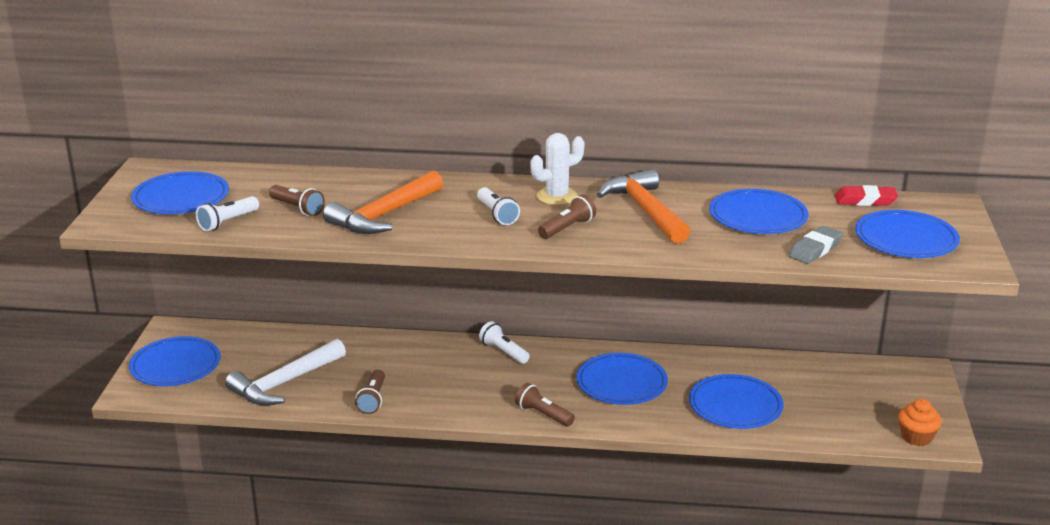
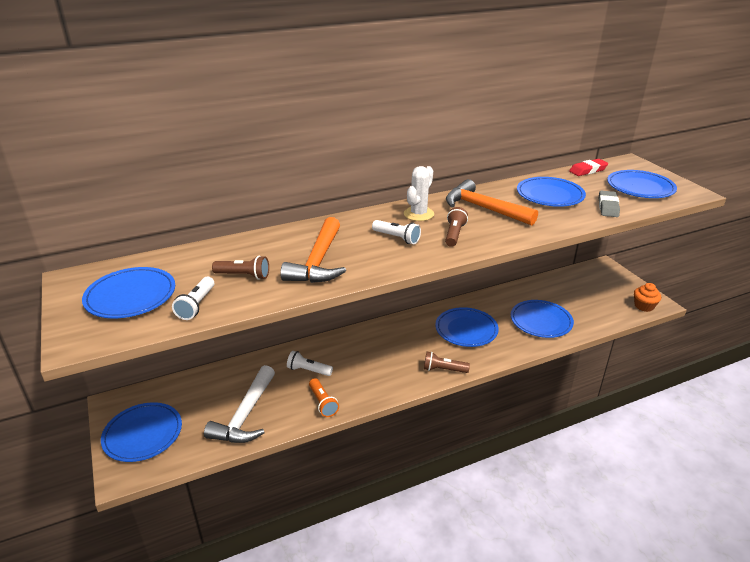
camera: 30 degrees left, 5 degrees up
brown flashlight [355,370,385,414] -> orange flashlight [309,378,339,417]
white flashlight [479,321,530,364] -> white flashlight moved to [287,351,333,376]

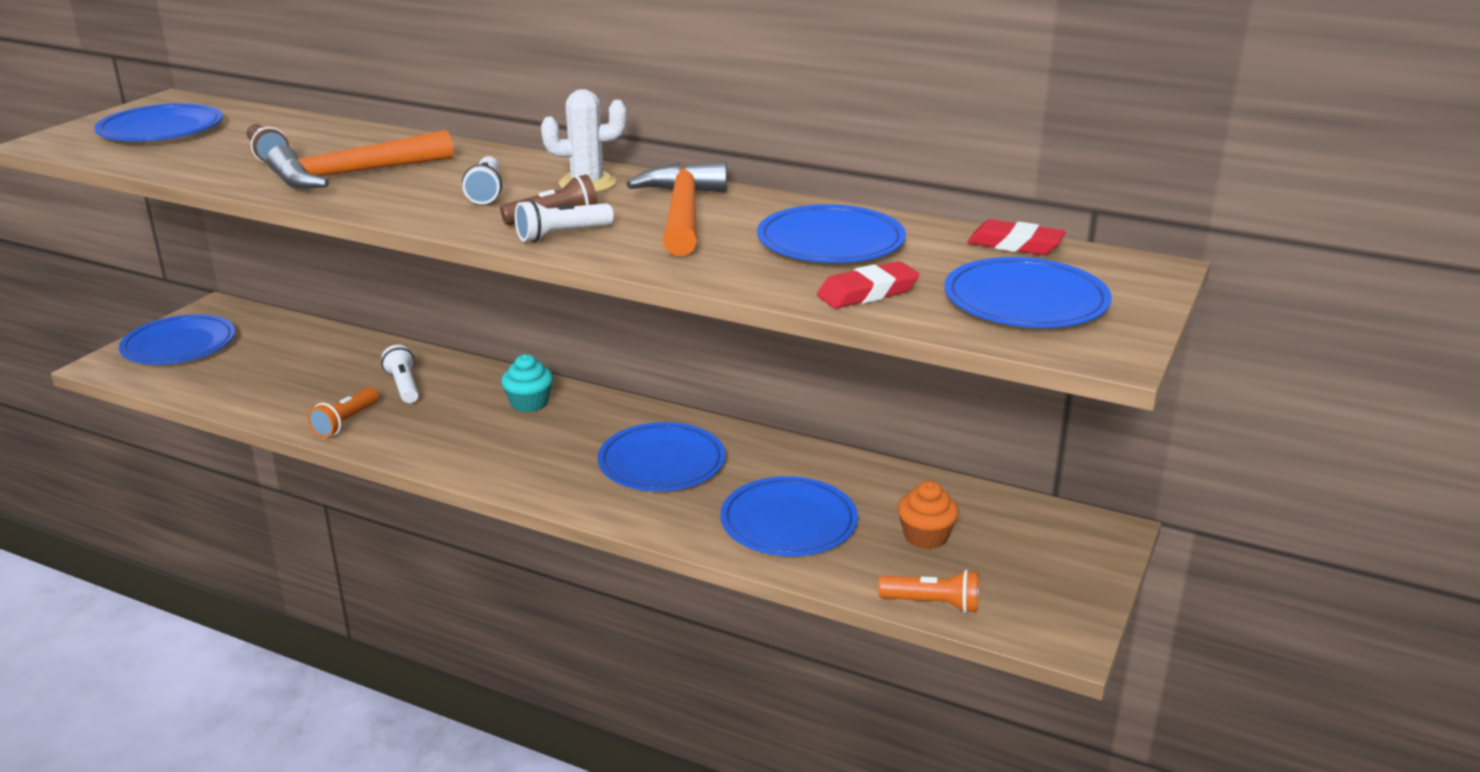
camera: 50 degrees right, 5 degrees down
white flashlight [172,277,214,320] -> white flashlight moved to [515,200,614,242]
white hammer [204,365,275,443] -> none
brown flashlight [424,352,470,373] -> none
grey eraser [599,191,620,217] -> red eraser [817,261,919,308]
orange cupcake [634,283,661,312] -> orange cupcake moved to [898,481,959,549]
none -> turquoise cupcake [501,354,553,412]
none -> orange flashlight [878,569,979,613]

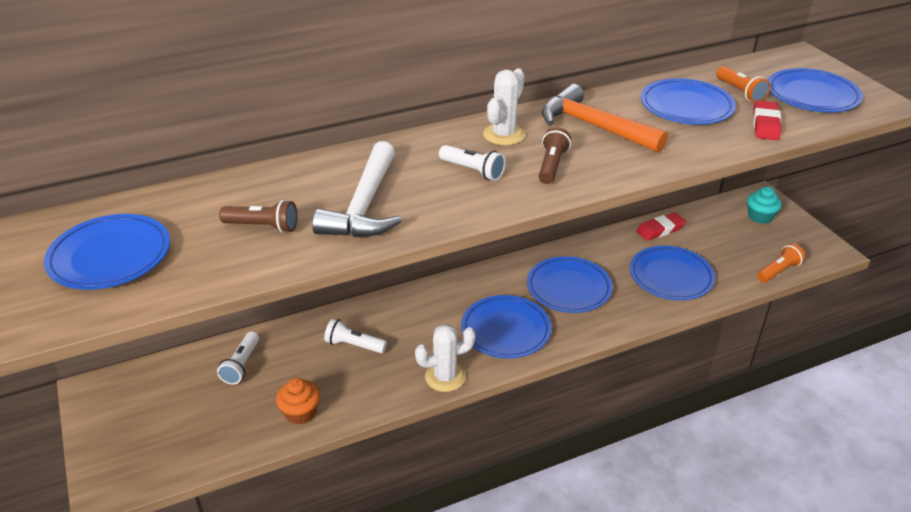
camera: 50 degrees left, 10 degrees up
blue plate [119,314,235,365] -> blue plate moved to [461,295,552,358]
orange hammer [267,130,453,189] -> white hammer [312,141,402,237]
orange flashlight [308,387,379,438] -> orange flashlight moved to [716,66,770,103]
turquoise cupcake [501,354,553,412] -> turquoise cupcake moved to [747,186,782,224]
white flashlight [515,200,614,242] -> white flashlight moved to [217,332,259,385]
orange cupcake [898,481,959,549] -> orange cupcake moved to [276,378,320,424]
red eraser [967,219,1066,255] -> red eraser moved to [636,213,686,241]
none -> white cactus [415,324,476,392]

